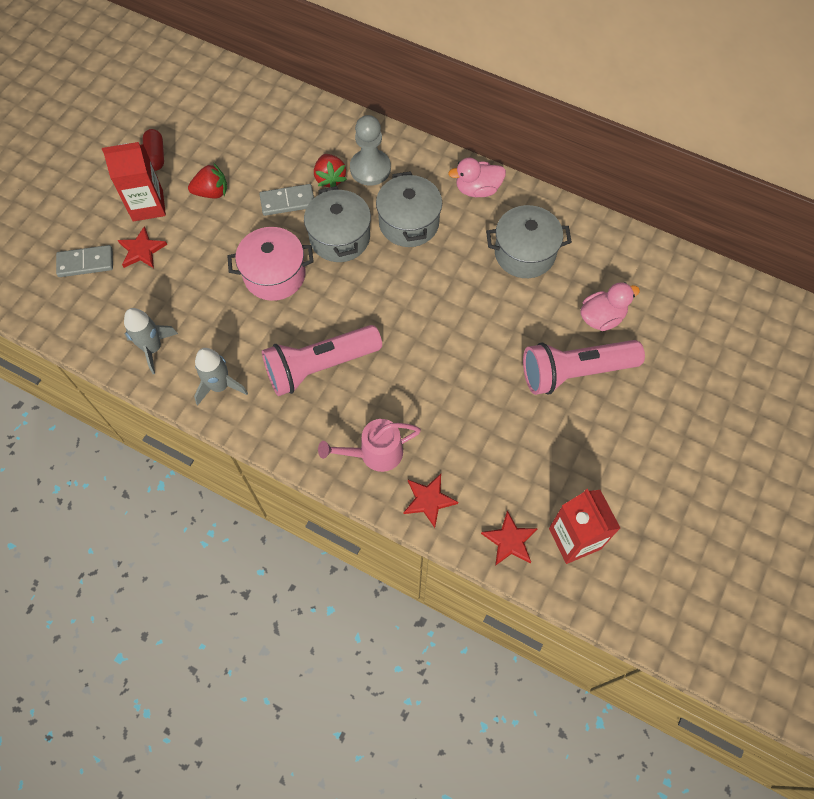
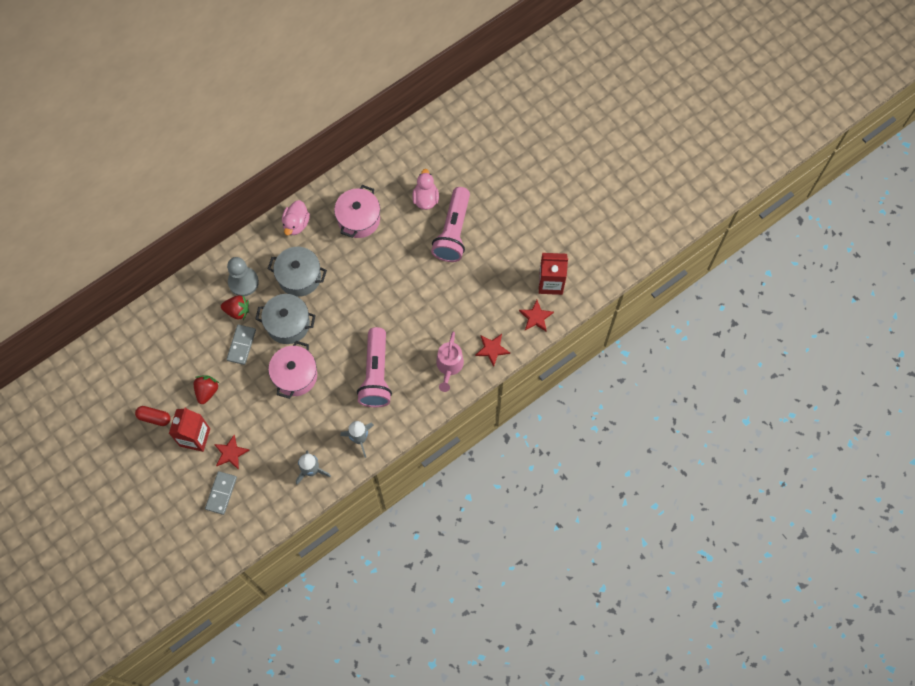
camera: 65 degrees left, 5 degrees up
grey pot [486,205,572,278] -> pink pot [334,185,380,238]

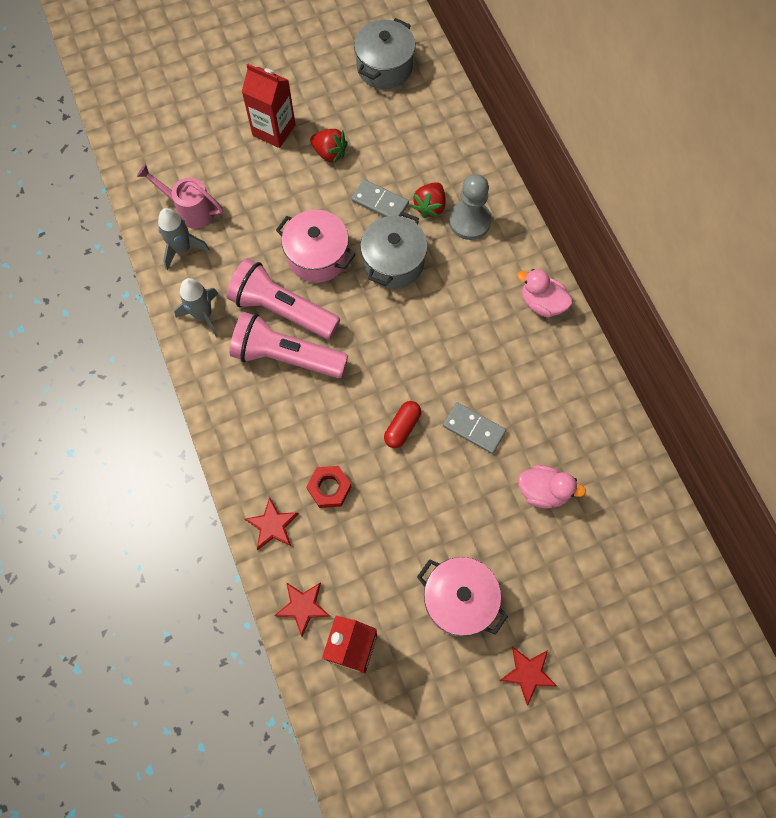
camera: 105 degrees right, 0 degrees up
red capsule [135,406,170,426] -> red capsule moved to [384,401,421,448]
grey domino [205,471,237,515] -> grey domino moved to [443,402,506,454]
red star [214,435,250,470] -> red star moved to [499,647,557,705]
grey pot [268,247,327,297] -> grey pot moved to [354,18,415,89]
pink pot [334,185,380,238] -> pink pot moved to [417,557,508,636]
pink flashlight [431,187,470,262] -> pink flashlight moved to [226,258,340,339]
pink watering can [436,331,464,392] -> pink watering can moved to [137,164,223,229]
none -> red nut [306,466,351,508]

